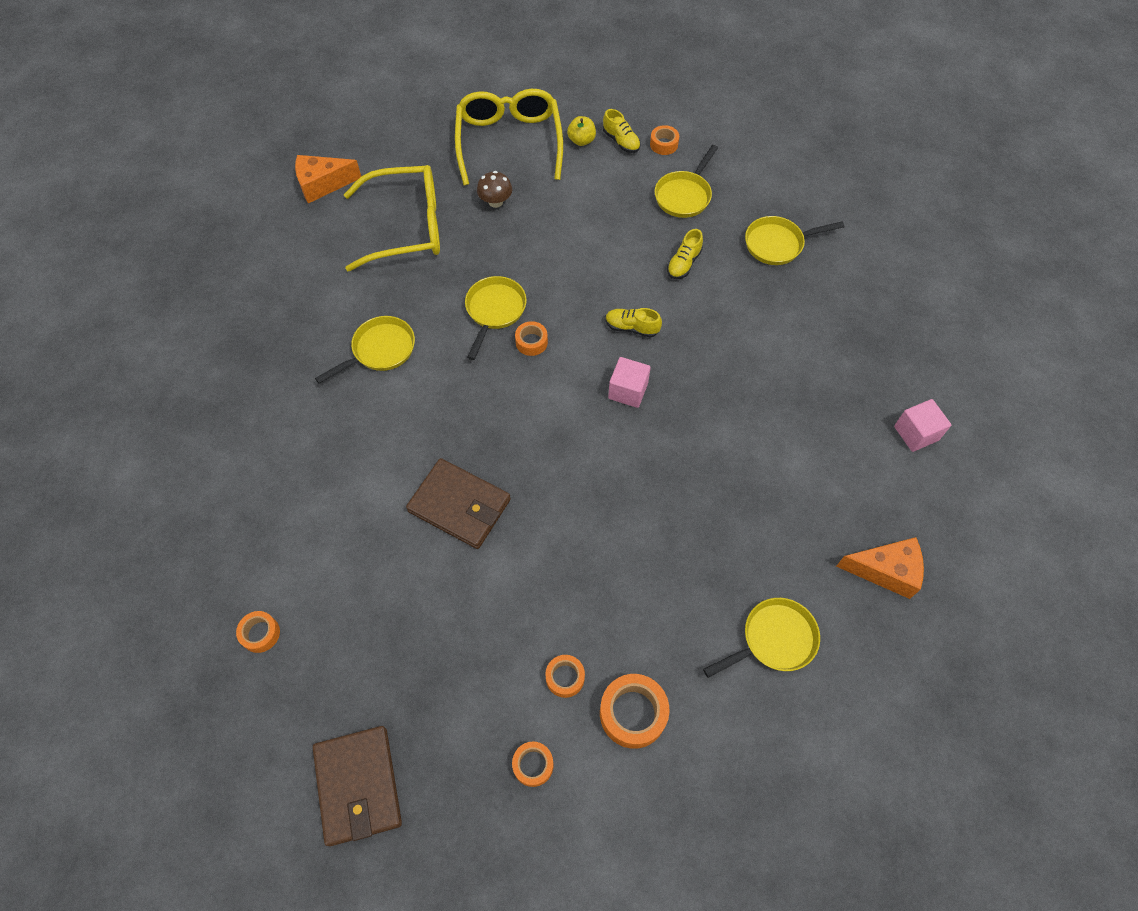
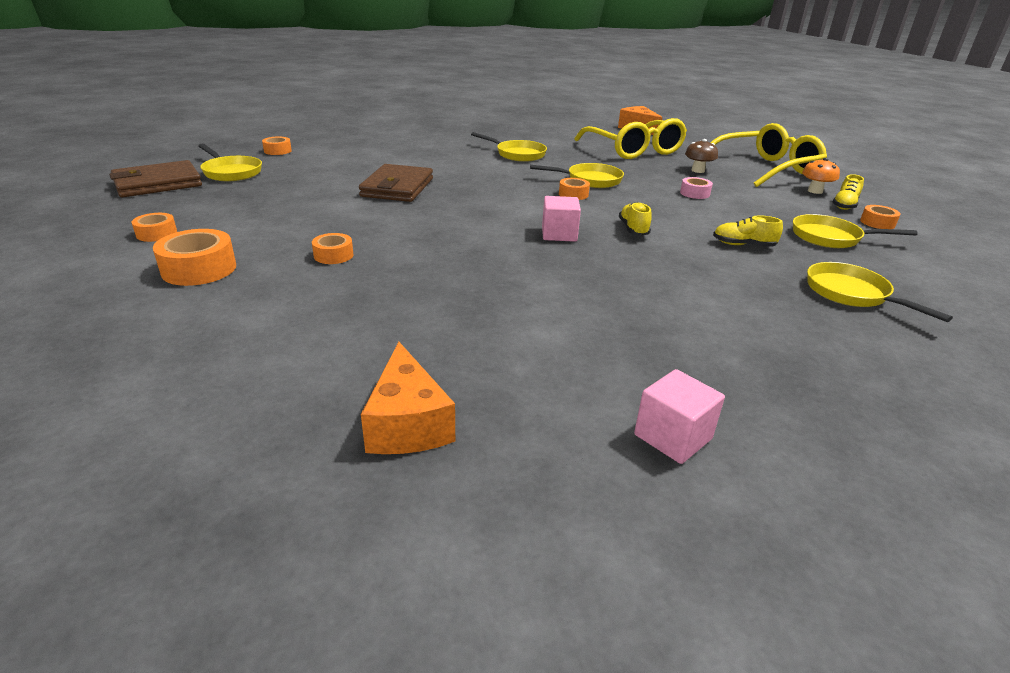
camera: 70 degrees right, 30 degrees down
orange tape [545,655,585,698] -> orange tape moved to [312,233,353,264]
yellow apple [567,116,596,146] -> orange mushroom [802,158,840,194]
yellow pan [703,598,820,678] -> yellow pan moved to [198,144,262,181]
none -> pink tape [680,177,713,199]

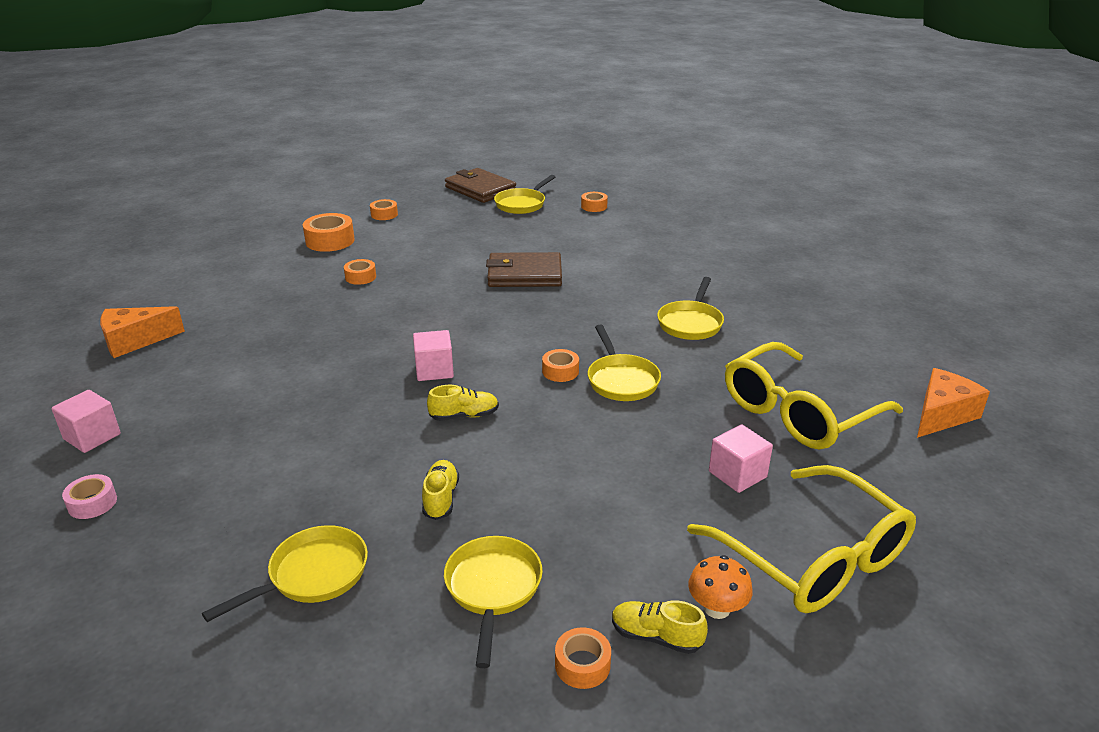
camera: 80 degrees right, 0 degrees up
pink tape [680,177,713,199] -> pink tape moved to [62,474,117,519]
brown mushroom [685,139,718,173] -> pink cube [709,425,773,493]

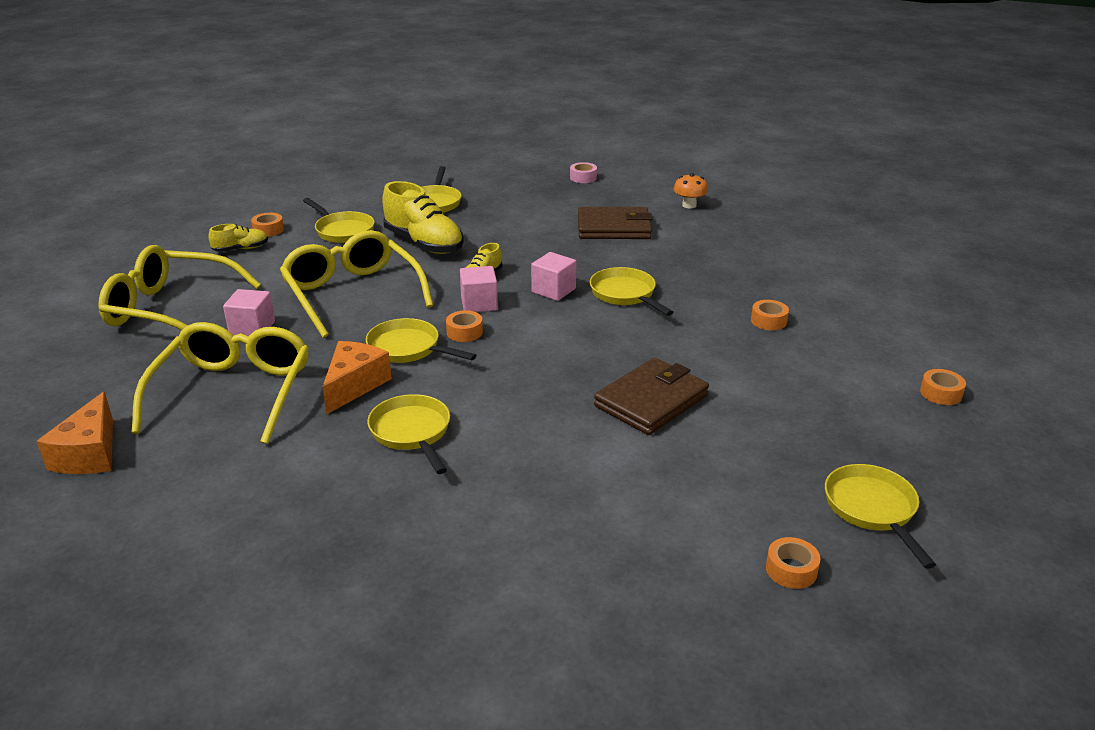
camera: 135 degrees right, 0 degrees up
pink cube [52,390,121,453] -> pink cube moved to [460,266,498,312]
orange cheese [100,306,185,358] -> orange cheese moved to [323,341,392,414]
orange tape [303,213,355,252] -> none
yellow shoe [422,460,459,520] -> yellow shoe [382,181,464,254], size x1.95
brown wallet [445,168,516,203] -> brown wallet moved to [578,207,653,239]
orange mushroom [688,555,753,619] -> orange mushroom moved to [673,173,708,209]
none -> yellow glasses [280,230,433,338]
none -> yellow pan [590,267,673,316]

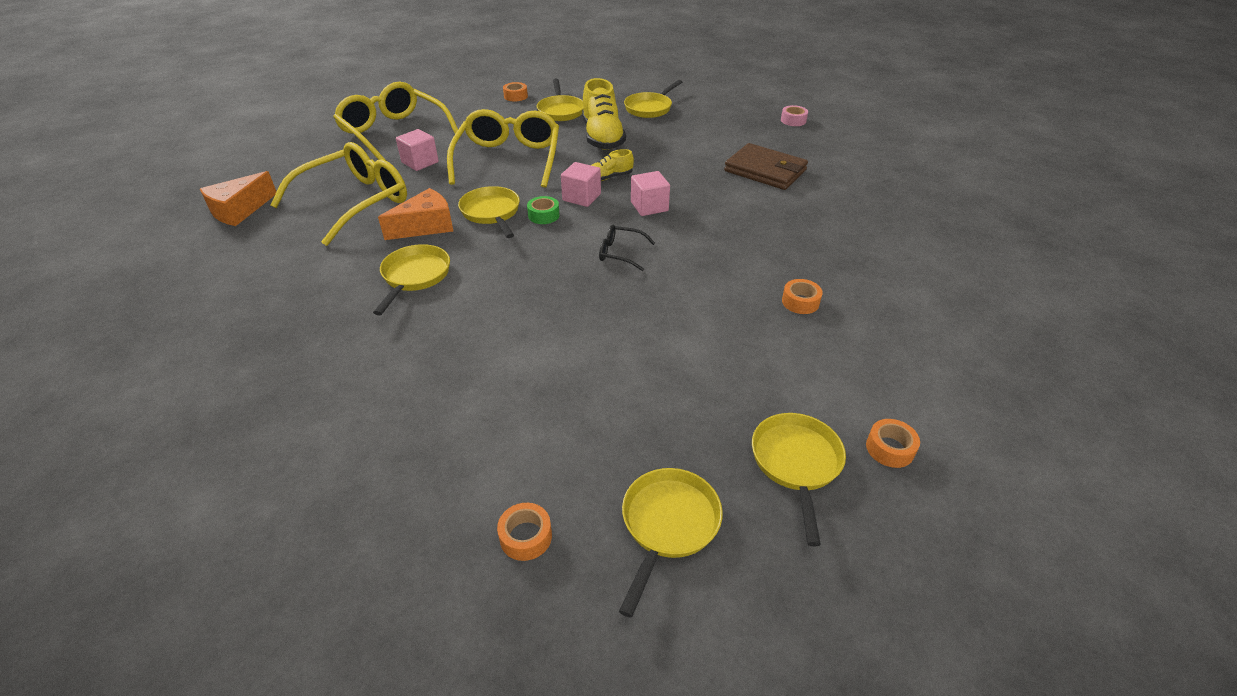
camera: 35 degrees right, 10 degrees up
yellow shoe [208,224,268,252] -> none
orange tape [446,310,483,342] -> green tape [527,196,559,224]
yellow pan [590,267,673,316] -> yellow pan moved to [752,413,846,546]
brown wallet [594,358,709,435] -> none
orange mushroom [673,173,708,209] -> none
none -> black glasses [599,225,655,271]

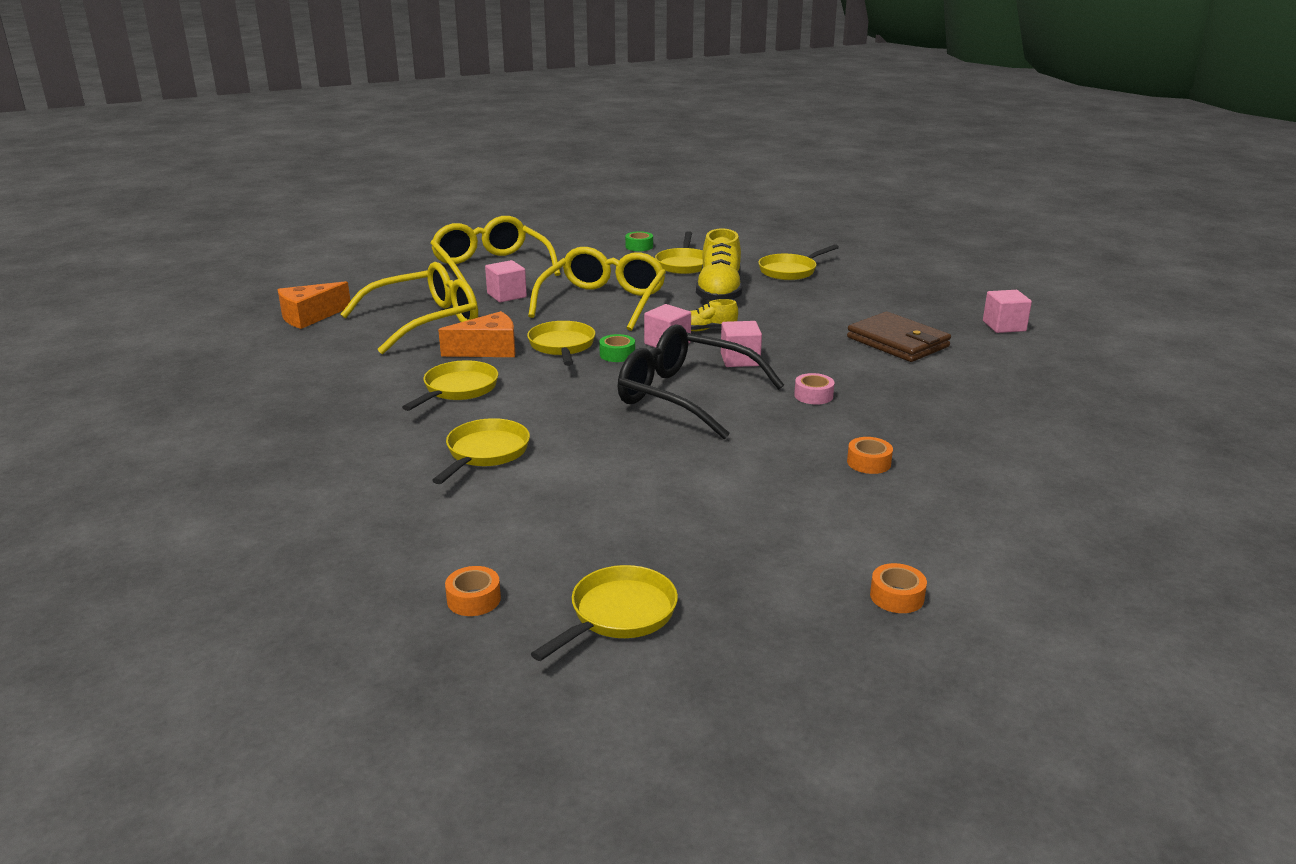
camera: 15 degrees right, 15 degrees down
orange tape [503,82,528,101] -> green tape [625,231,653,251]
black glasses [599,225,655,271] -> black glasses [617,325,784,439], size x2.31
yellow pan [752,413,846,546] -> yellow pan moved to [432,418,530,484]
pink tape [781,105,808,126] -> pink tape moved to [794,373,834,405]
none -> pink cube [983,290,1032,333]

